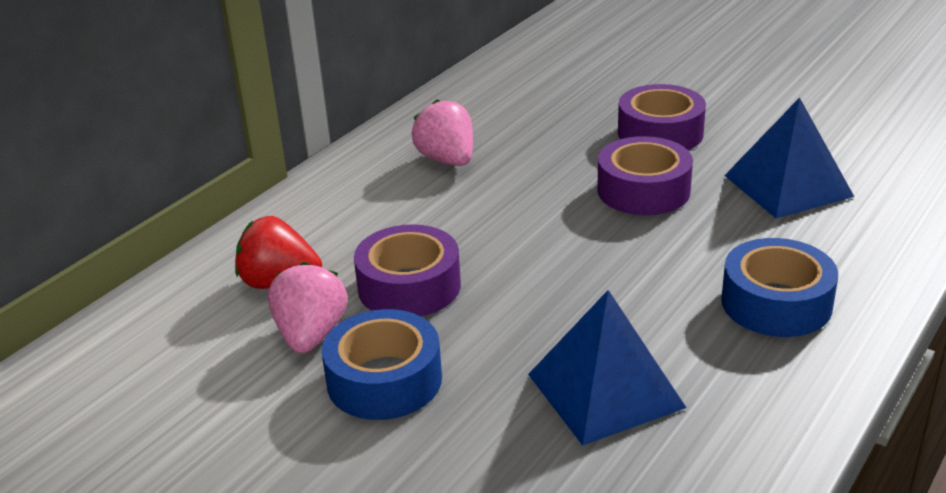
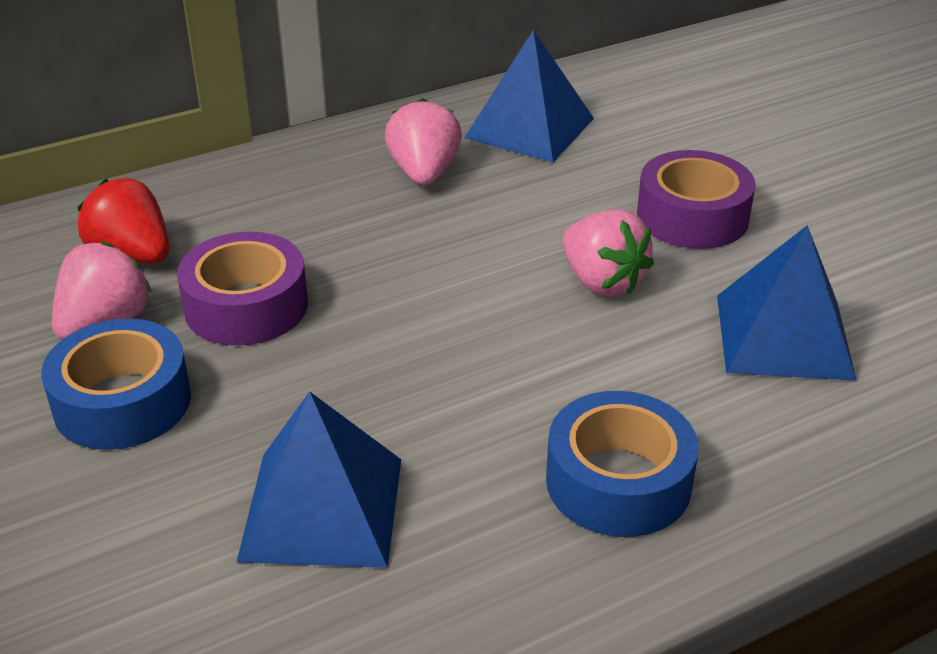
camera: 25 degrees right, 5 degrees up
purple tape [597,136,693,215] -> pink strawberry [562,209,654,296]
none -> blue pyramid [464,30,594,162]

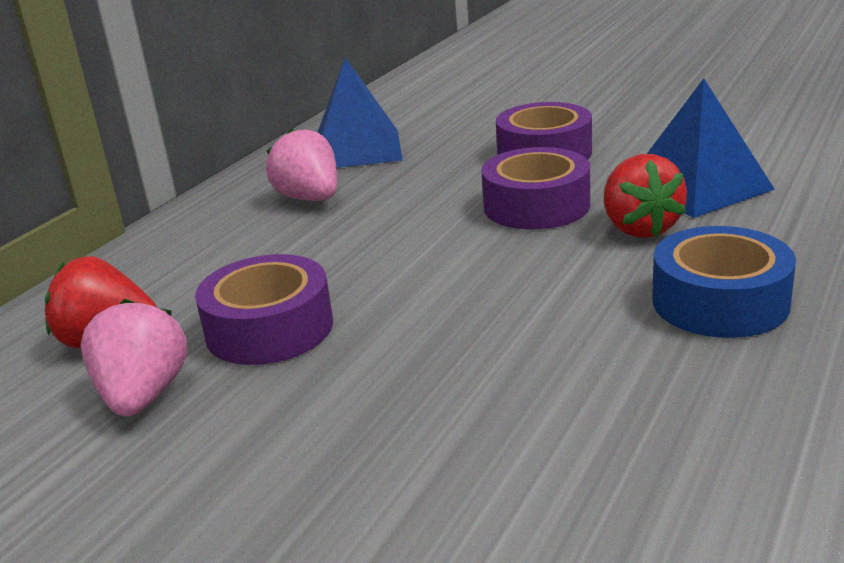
camera: 30 degrees left, 10 degrees down
blue tape [41,319,191,450] -> none
blue pyramid [237,392,401,568] -> none
pink strawberry [562,209,654,296] -> purple tape [481,147,590,229]
none -> red strawberry [604,154,687,238]

